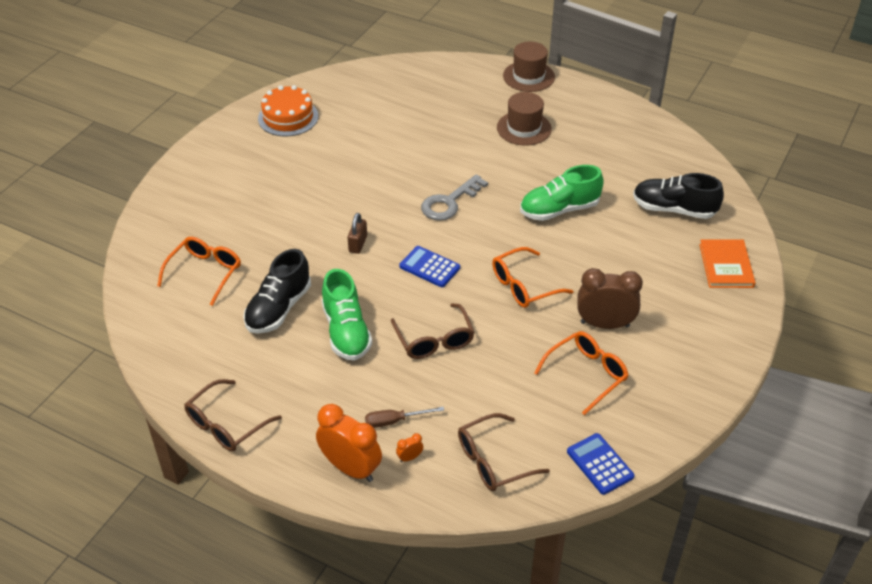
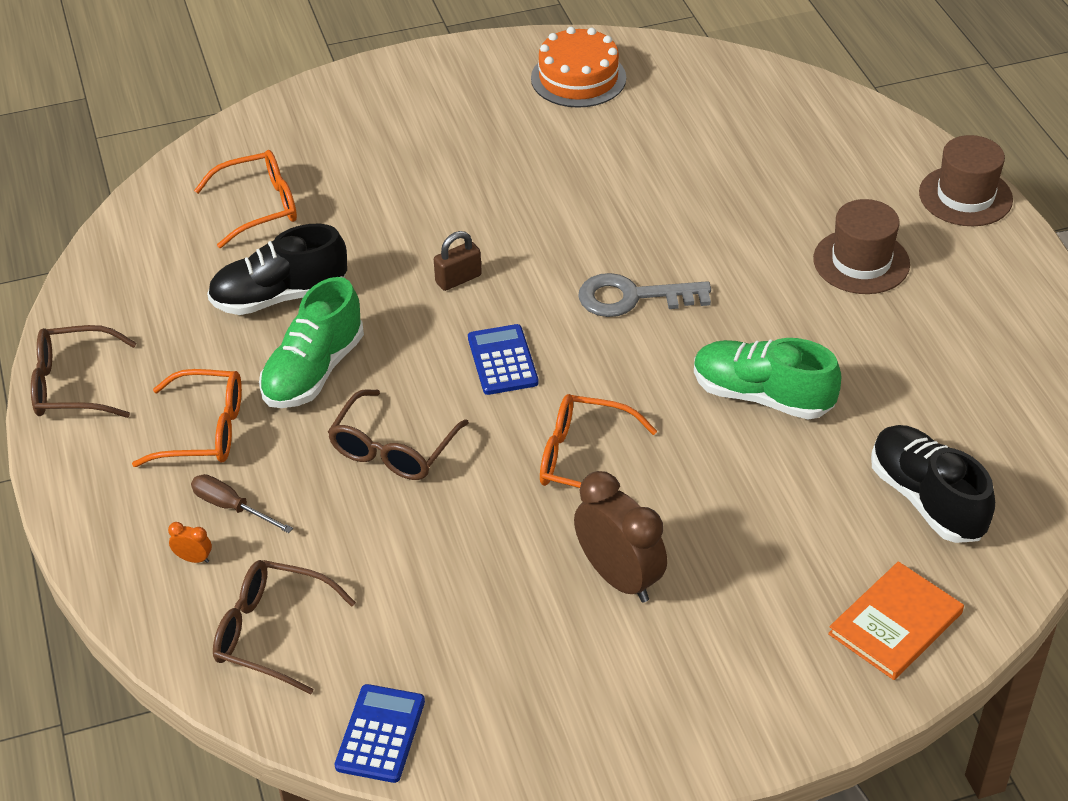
camera: 45 degrees right, 0 degrees up
orange clock [316,404,382,482] -> none
orange glasses [534,331,629,415] -> orange glasses moved to [132,369,242,467]

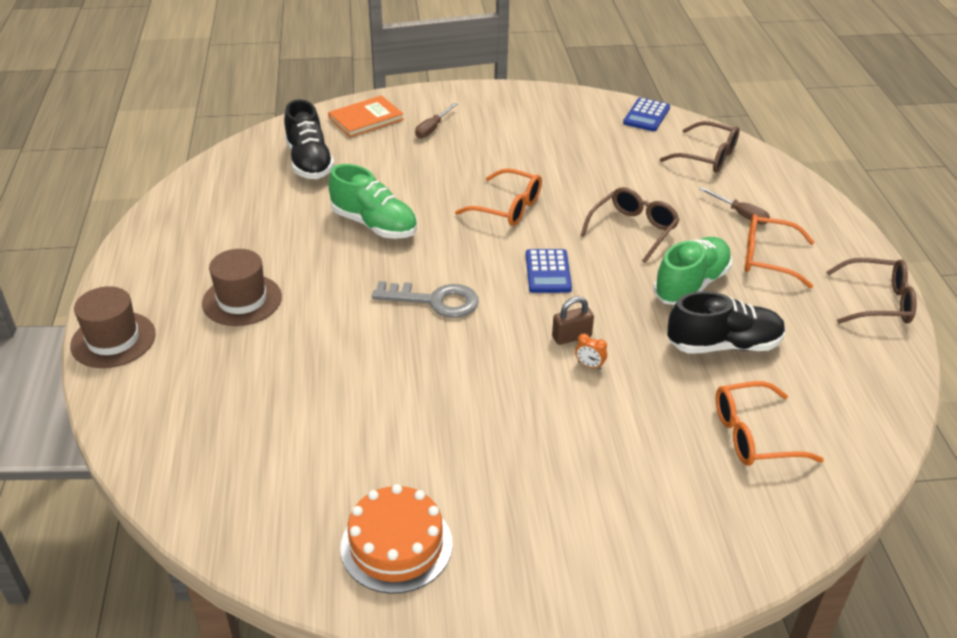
camera: 170 degrees left, 5 degrees down
orange clock [168,522,212,563] -> orange clock moved to [575,334,607,370]
brown clock [574,471,667,602] -> none
none -> brown screwdriver [415,103,457,139]

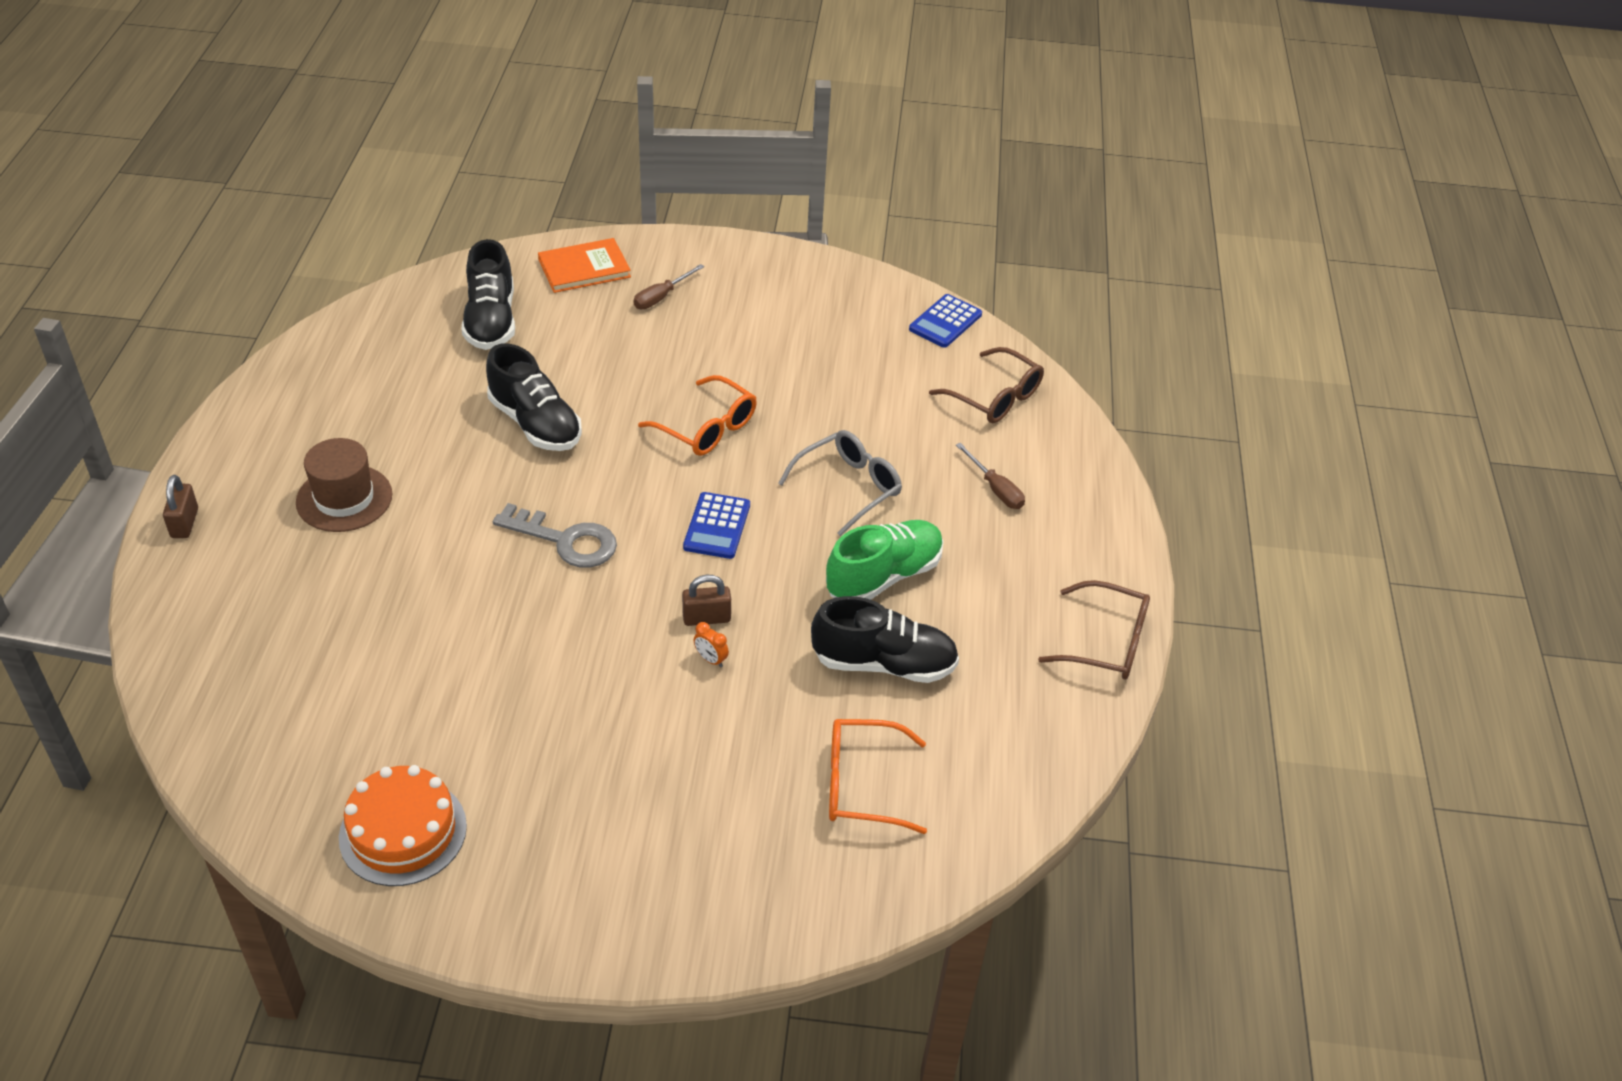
camera: 10 degrees right, 5 degrees up
brown hat [70,286,156,368] -> brown padlock [163,475,198,538]
green shoe [329,164,417,239] -> black shoe [486,343,582,451]
brown glasses [580,187,680,263] -> grey glasses [778,430,902,536]
orange glasses [744,214,815,288] -> none

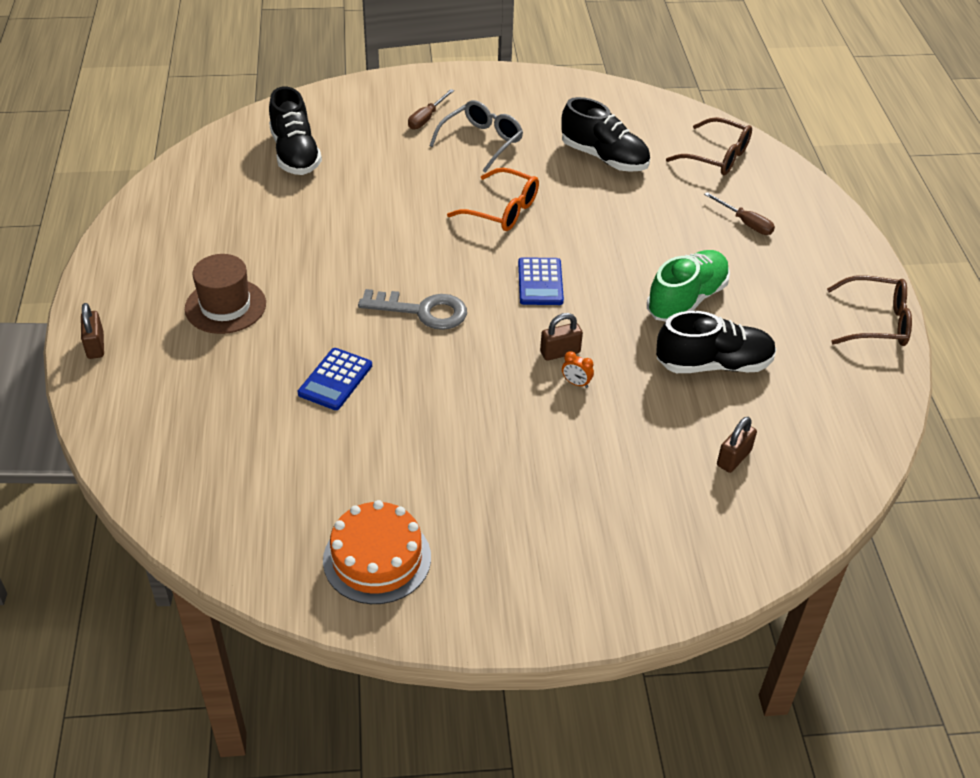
camera: 10 degrees left, 0 degrees up
black shoe [486,343,582,451] -> black shoe moved to [561,97,650,172]
orange book [538,238,631,293] -> none
grey glasses [778,430,902,536] -> grey glasses moved to [429,100,523,173]
orange glasses [829,719,927,834] -> brown padlock [717,417,757,473]
blue calculator [909,294,982,348] -> blue calculator moved to [298,348,372,410]

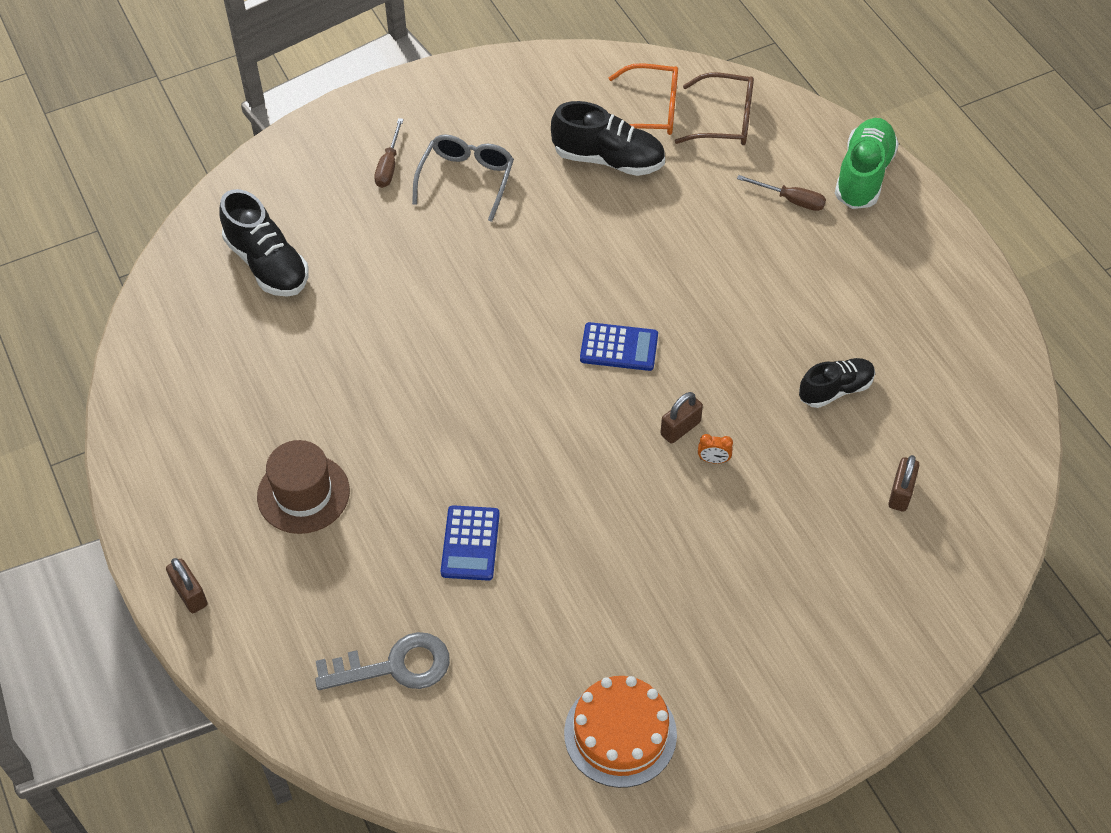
camera: 20 degrees left, 10 degrees up
grey key [358,289,467,330] -> grey key moved to [315,632,450,690]
orange glasses [447,168,539,231] -> orange glasses moved to [609,63,678,135]
blue calculator [518,257,564,305] -> blue calculator turned 60 degrees counterclockwise [580,322,658,371]
green shoe [647,250,730,322] -> green shoe moved to [835,118,899,209]
black shoe [656,311,776,373] -> black shoe [799,358,875,408], size x0.66
brown glasses [827,275,912,346] -> none

